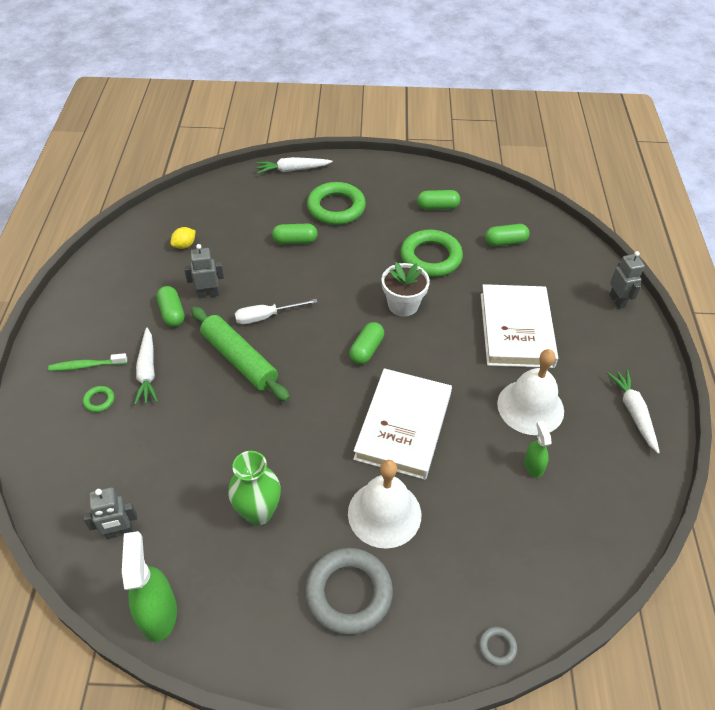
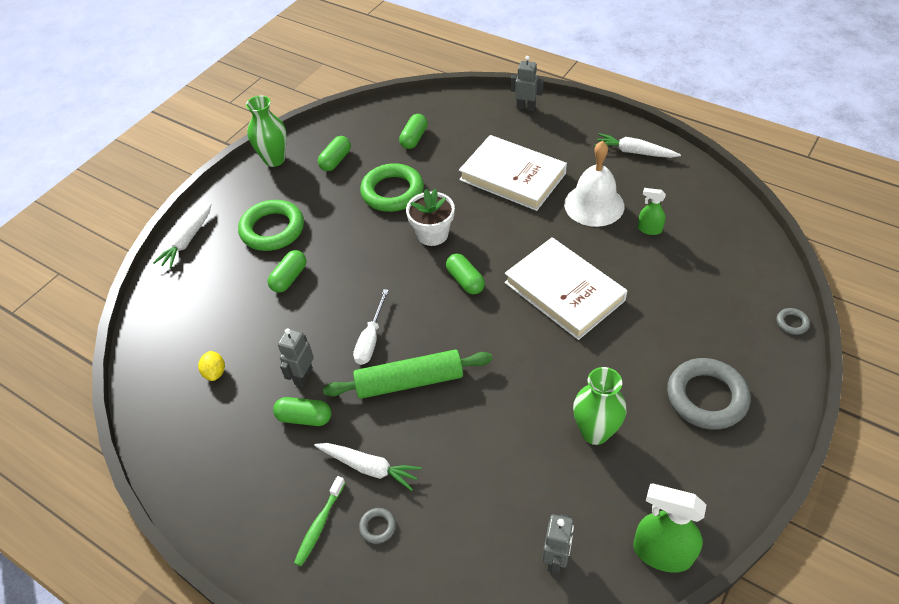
camera: 55 degrees left, 0 degrees up
green ring [83,386,114,412] -> grey ring [359,508,396,544]
white bell [348,460,421,549] -> none
none -> green vase [246,95,287,167]

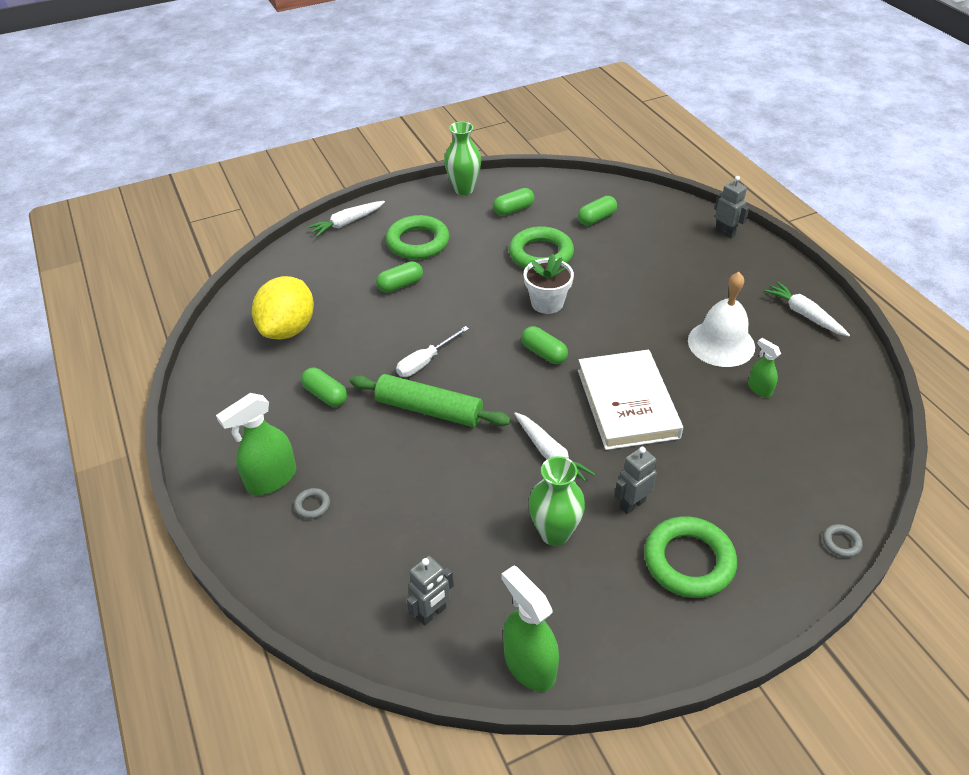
camera: 30 degrees right, 5 degrees down
yellow lemon [198,351,225,381] -> yellow lemon [252,276,314,339], size x2.42
grey robot [278,328,314,387] -> grey robot moved to [614,447,657,514]
green toothbrush [294,476,345,566] -> green spray bottle [216,393,296,495]
white carrot [314,443,422,491] -> white carrot moved to [514,412,595,483]
green capsule [446,253,485,295] -> green capsule turned 45 degrees counterclockwise [521,326,568,364]
white book [459,135,567,211] -> none
grey ring [667,358,750,430] -> green ring [644,516,737,598]

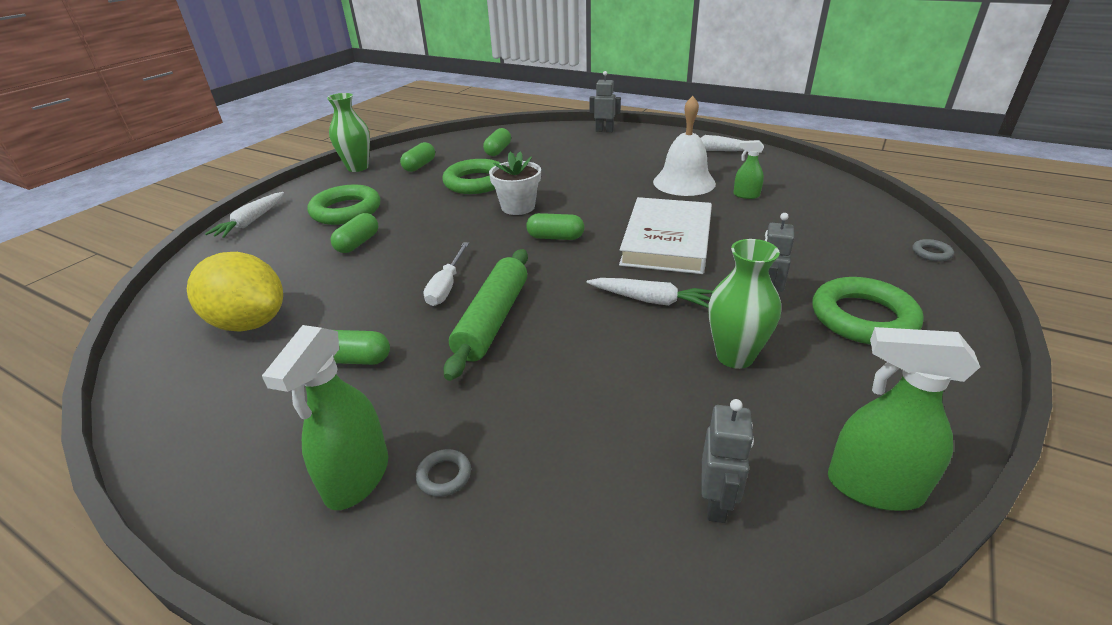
camera: 35 degrees left, 10 degrees down
yellow lemon [252,276,314,339] -> yellow lemon turned 45 degrees counterclockwise [187,252,283,331]
green rolling pin [350,374,511,427] -> green rolling pin turned 60 degrees counterclockwise [444,249,528,381]
white book [578,350,683,450] -> white book turned 60 degrees clockwise [619,197,712,274]

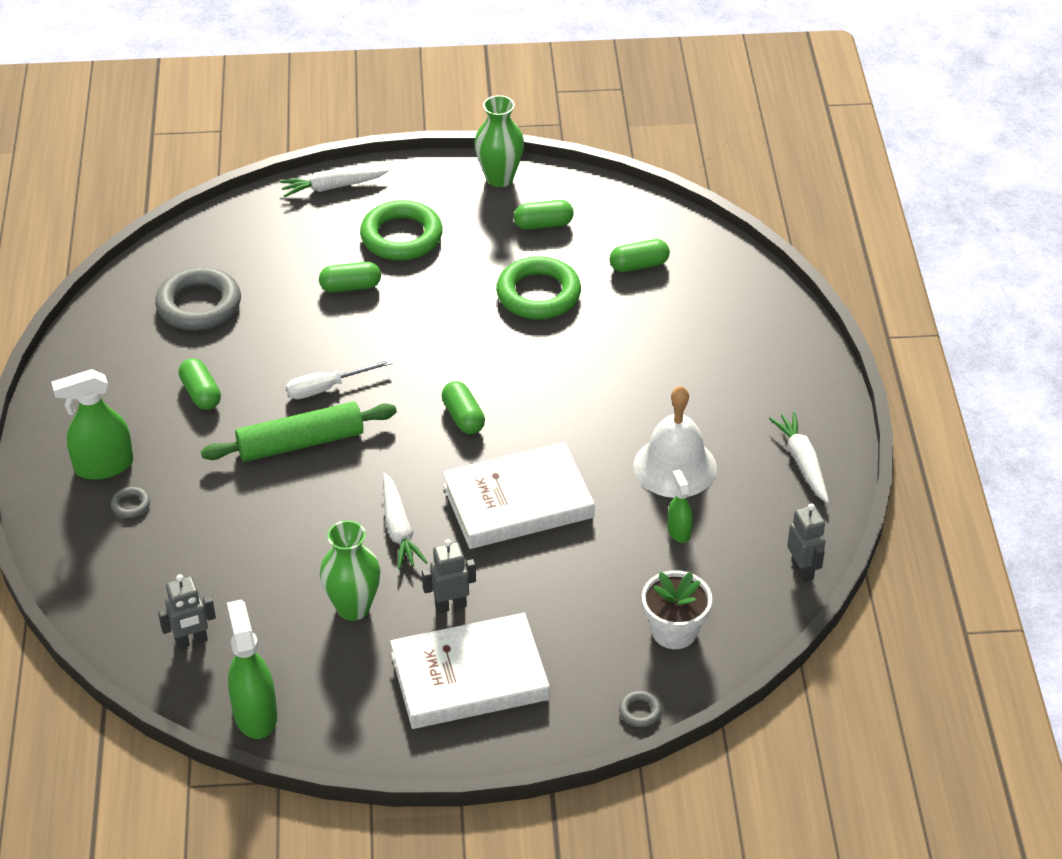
camera: 55 degrees right, 10 degrees up
yellow lemon [187,252,283,331] -> grey ring [155,267,241,331]
white flower pot [489,152,541,215] -> white flower pot moved to [642,570,712,649]
grey robot [589,71,621,132] -> grey robot moved to [787,504,825,582]
green ring [812,277,924,344] -> white book [390,613,550,729]

